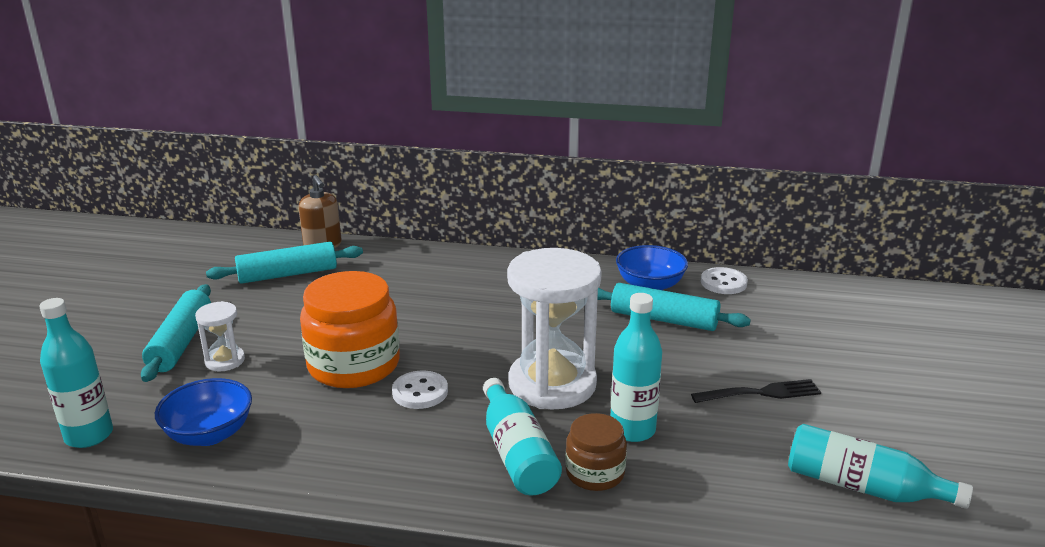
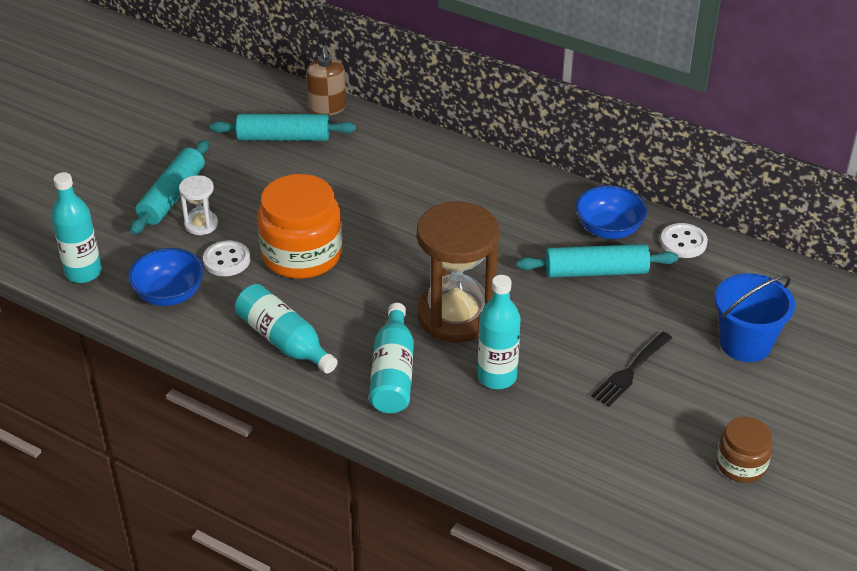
camera: 20 degrees right, 15 degrees up
white button [392,371,448,409] -> white button moved to [203,240,250,276]
white hourglass [507,248,602,409] -> brown hourglass [417,202,499,342]
brown jar [565,413,627,491] -> brown jar moved to [716,417,773,482]
turquoise rolling pin [597,283,751,331] -> turquoise rolling pin turned 45 degrees counterclockwise [517,244,678,278]
black fork [691,379,821,403] -> black fork turned 120 degrees clockwise [591,332,672,406]
turquoise bottle [788,424,973,509] -> turquoise bottle moved to [235,284,338,374]
none -> blue bucket [715,273,795,362]

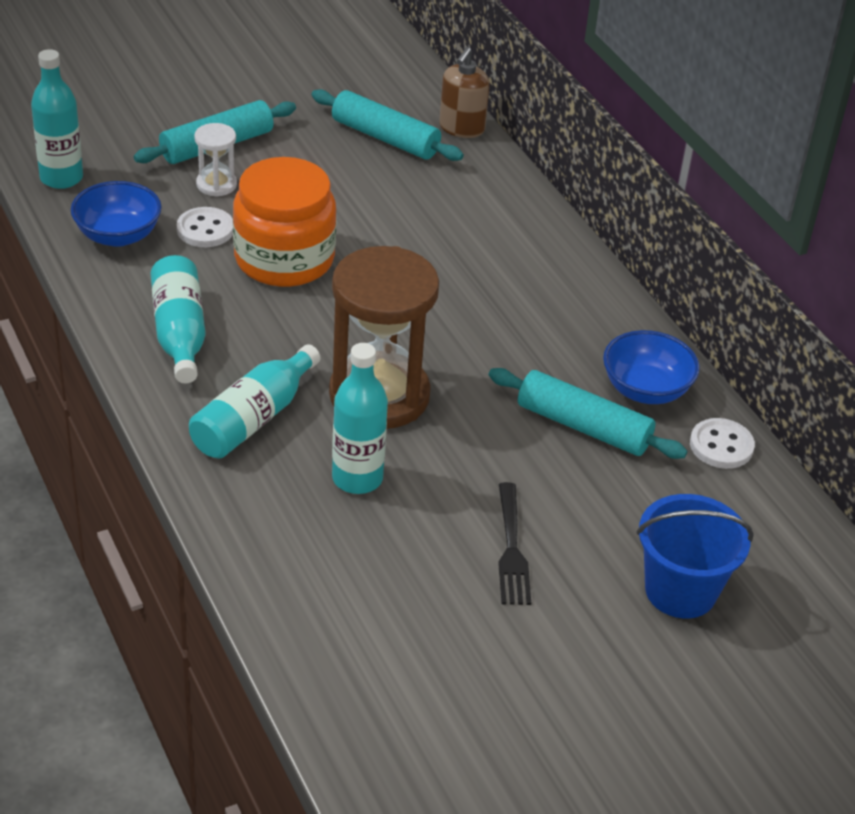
camera: 30 degrees right, 0 degrees up
black fork [591,332,672,406] -> black fork turned 75 degrees counterclockwise [498,482,531,605]
brown jar [716,417,773,482] -> none

